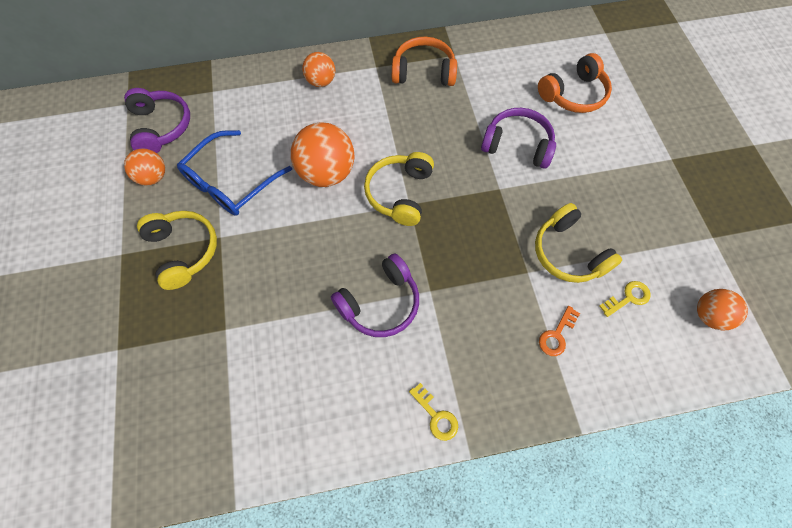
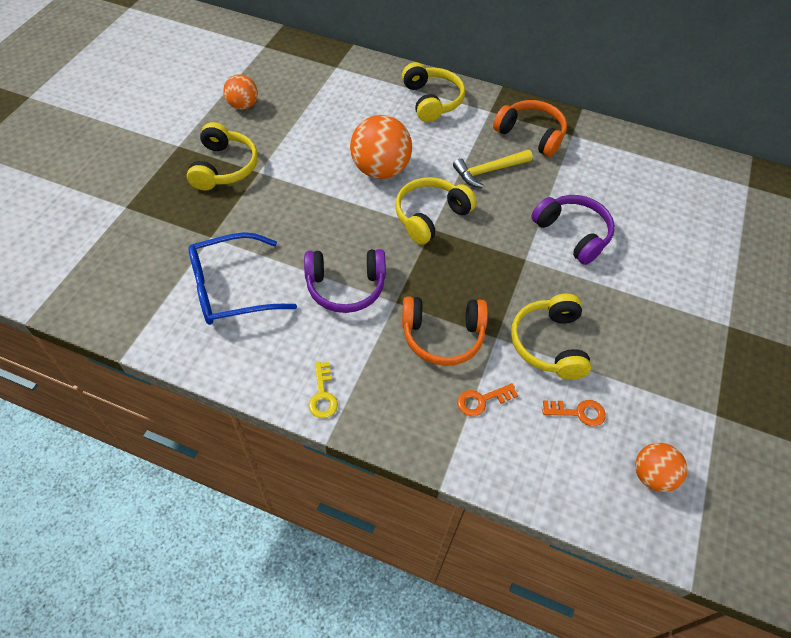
camera: 30 degrees right, 10 degrees down
purple headphones [124,88,190,153] -> none
blue glasses [177,130,292,216] -> blue glasses moved to [188,232,297,325]
orange ball [302,52,335,87] -> yellow headphones [402,62,465,122]
orange headphones [538,53,612,113] -> orange headphones moved to [402,296,488,366]
yellow key [599,281,651,317] -> orange key [542,400,606,426]
none -> yellow hammer [453,150,533,188]

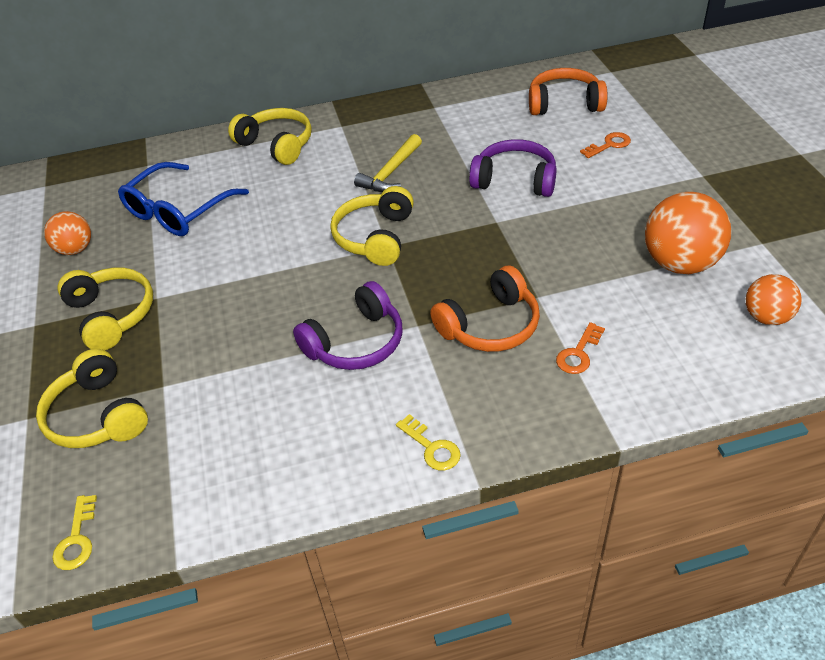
camera: 30 degrees left, 10 degrees down
blue glasses [188,232,297,325] -> blue glasses moved to [118,162,249,236]
orange ball [350,115,412,179] -> orange ball moved to [645,192,731,274]
orange headphones [493,100,567,157] -> orange headphones moved to [529,68,608,115]
yellow headphones [511,294,591,380] -> yellow headphones moved to [36,349,148,448]
orange key [542,400,606,426] -> orange key moved to [580,132,631,158]
none -> yellow key [52,495,97,570]

